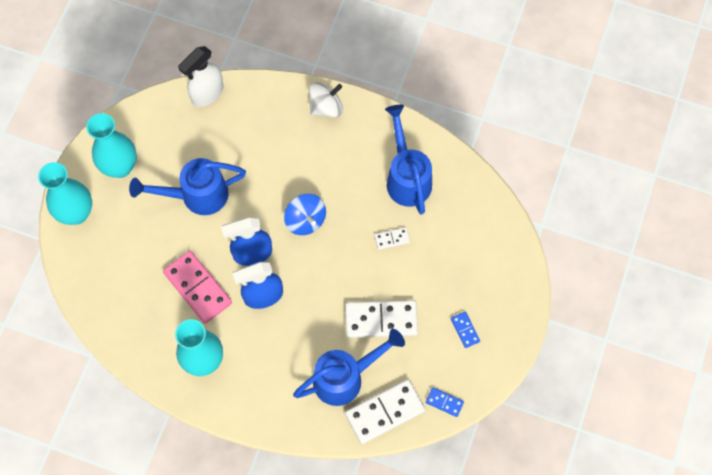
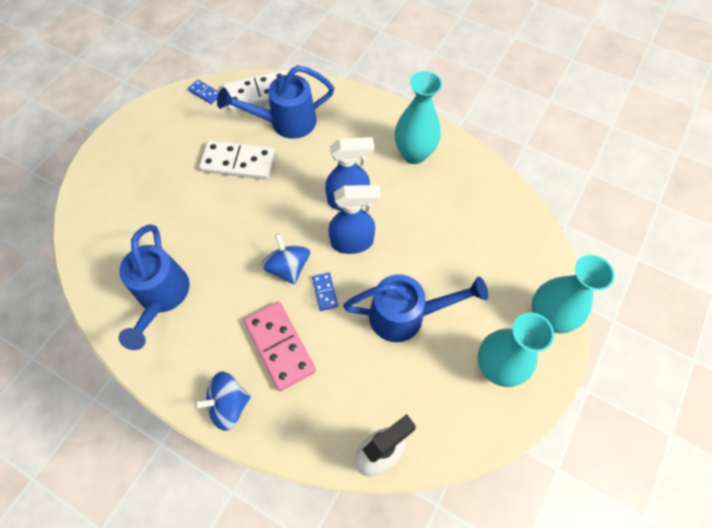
camera: 170 degrees left, 5 degrees down
pink domino [163,251,232,324] -> pink domino moved to [244,302,316,391]
white spinning top [309,82,343,117] -> blue spinning top [194,372,251,431]
white domino [374,227,410,250] -> none
blue domino [451,312,480,348] -> blue domino moved to [312,272,338,311]

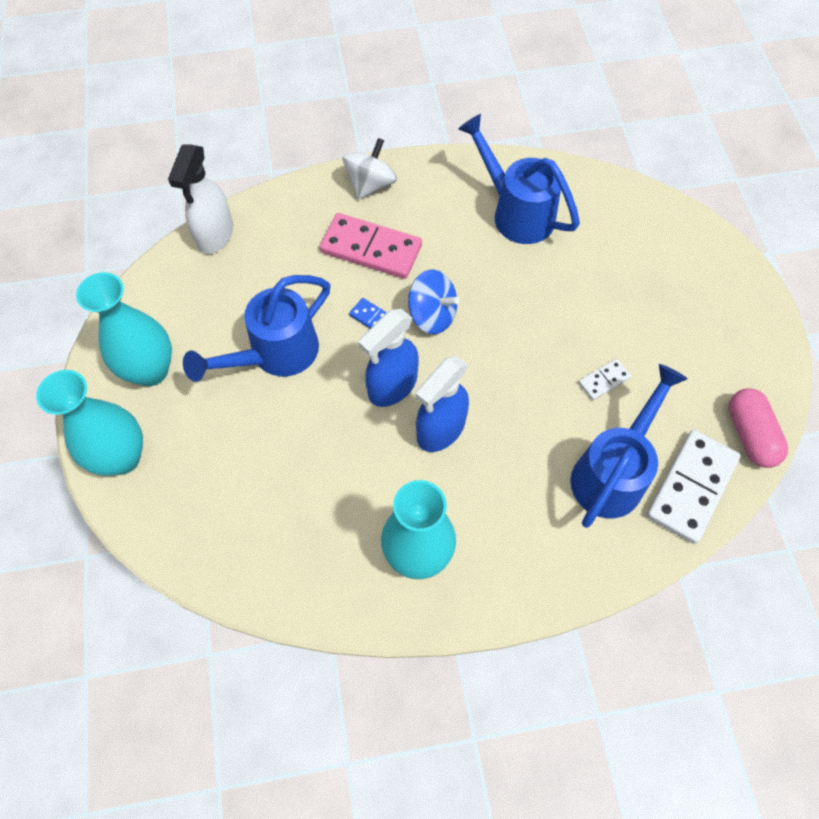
camera: 140 degrees right, 0 degrees up
blue domino [188,80,219,104] -> pink capsule [728,388,788,468]
blue spinning top [194,372,251,431] -> white spinning top [342,138,397,200]
white domino [199,140,275,180] -> white domino [578,359,631,400], size x0.48

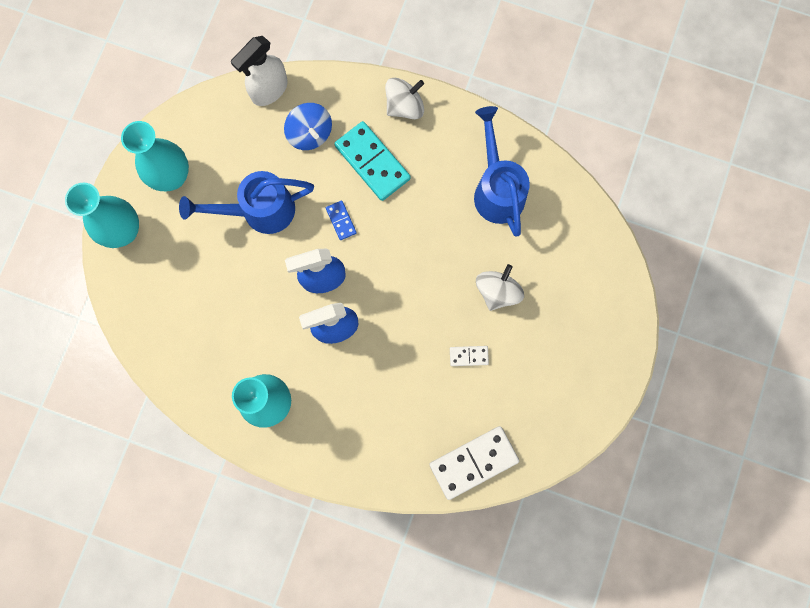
camera: 30 degrees right, 15 degrees up
pink domino [320,213,422,279] -> turquoise domino [334,121,411,201]
blue spinning top [408,270,459,334] -> blue spinning top moved to [284,103,332,150]
blue watering can [570,364,688,528] -> none
pink capsule [728,388,788,468] -> none
none -> white spinning top [476,264,524,311]

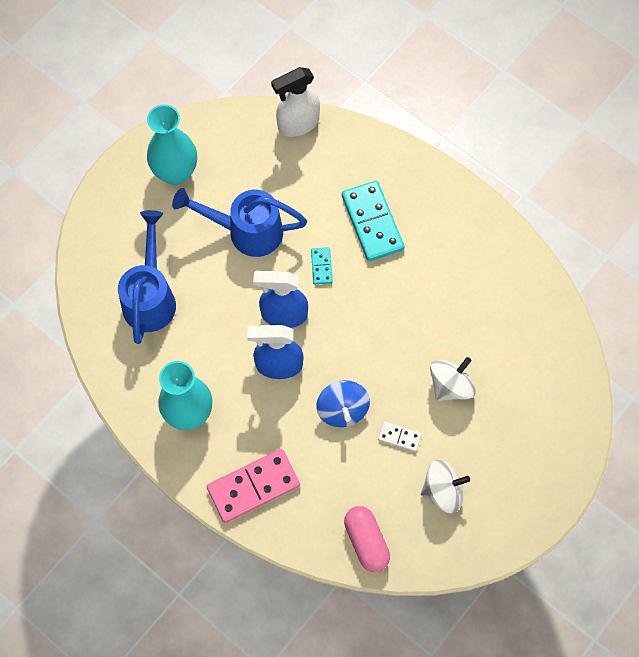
camera: 20 degrees right, 10 degrees down
turquoise vase [65,183,139,248] -> none
blue spinning top [284,103,332,150] -> blue spinning top moved to [316,380,370,427]
blue domino [326,201,357,240] -> turquoise domino [311,247,333,285]
white spinning top [385,78,424,119] -> white spinning top moved to [421,460,470,514]
white domino [429,426,519,500] -> pink capsule [344,506,390,572]
blue watering can [474,106,530,237] -> blue watering can moved to [118,210,176,344]
none -> pink domino [207,449,300,523]

